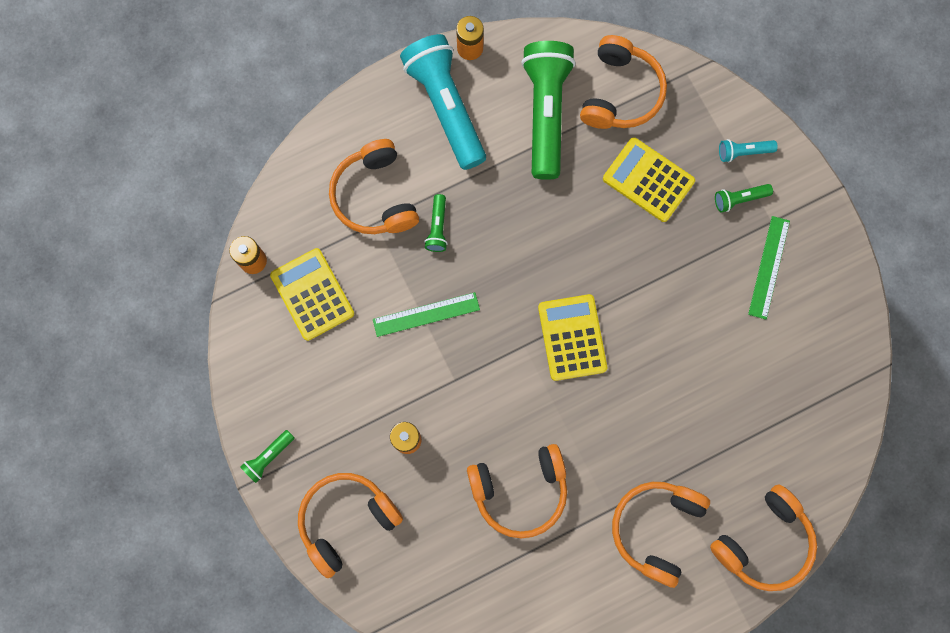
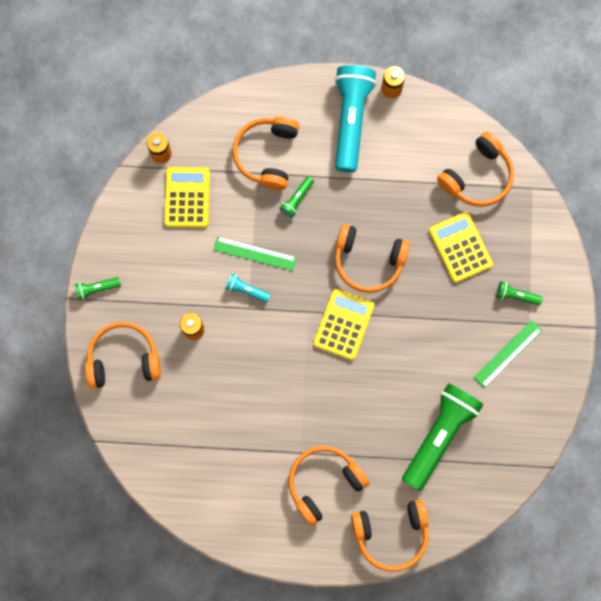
camera: 30 degrees right, 0 degrees up
orange headphones [467,444,567,538] -> orange headphones moved to [335,224,410,293]
green flashlight [521,41,576,180] -> green flashlight moved to [402,383,484,491]
turquoise flashlight [719,139,778,162] -> turquoise flashlight moved to [225,274,271,302]

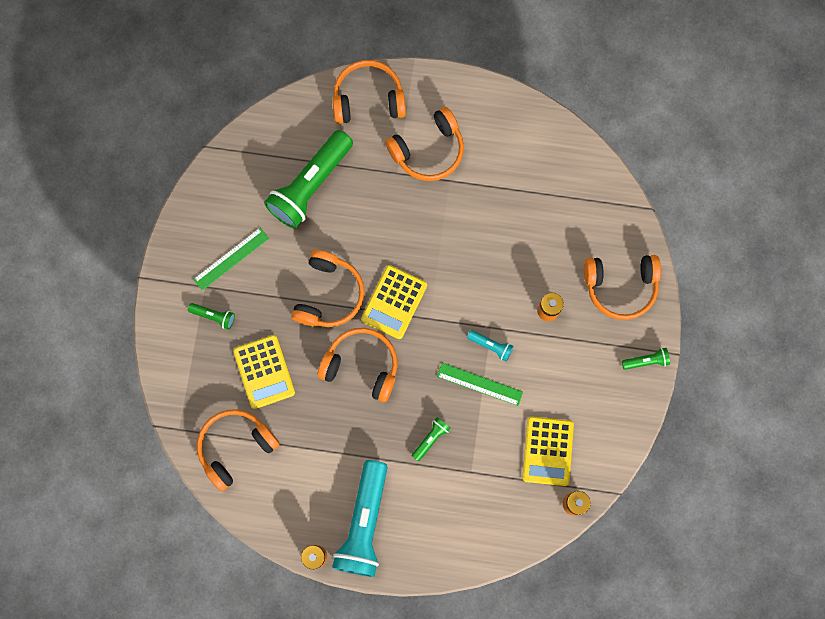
camera: 175 degrees left, 0 degrees up
orange headphones [232,117,299,190] -> orange headphones moved to [291,250,365,327]

